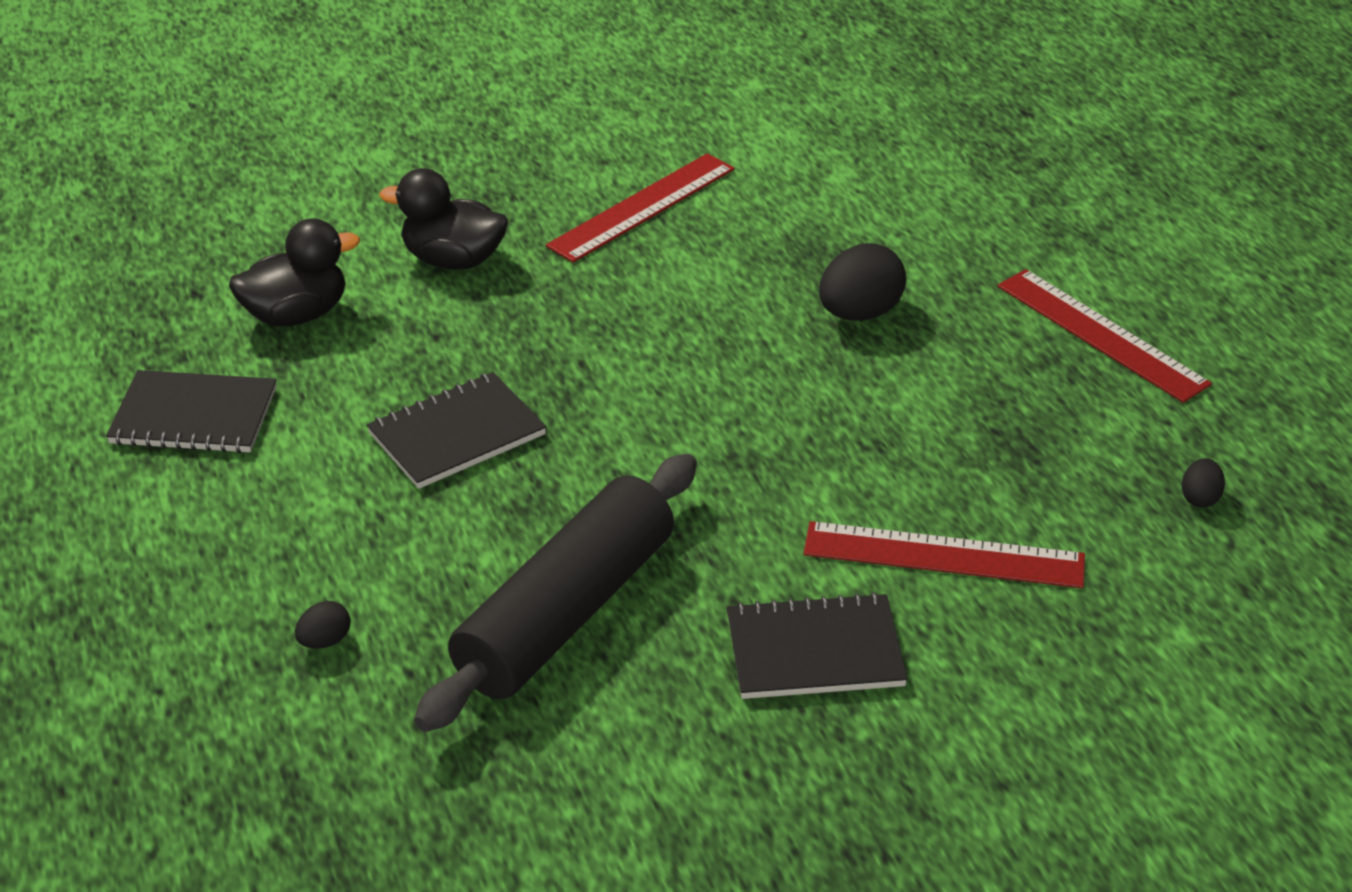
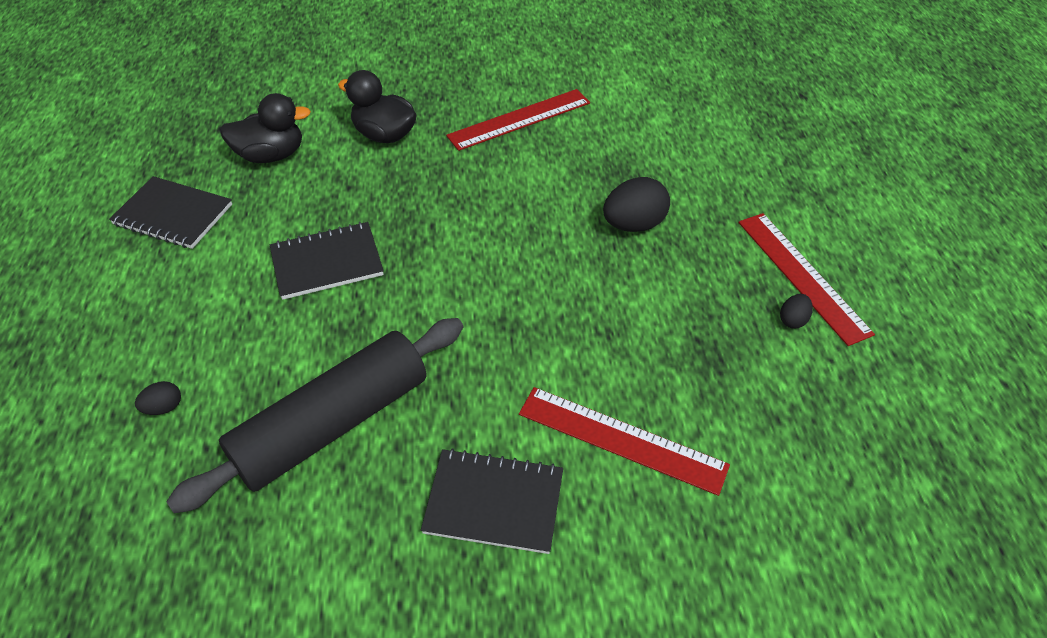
camera: 15 degrees right, 10 degrees up
black egg [1181,458,1225,508] -> black egg moved to [780,294,813,328]

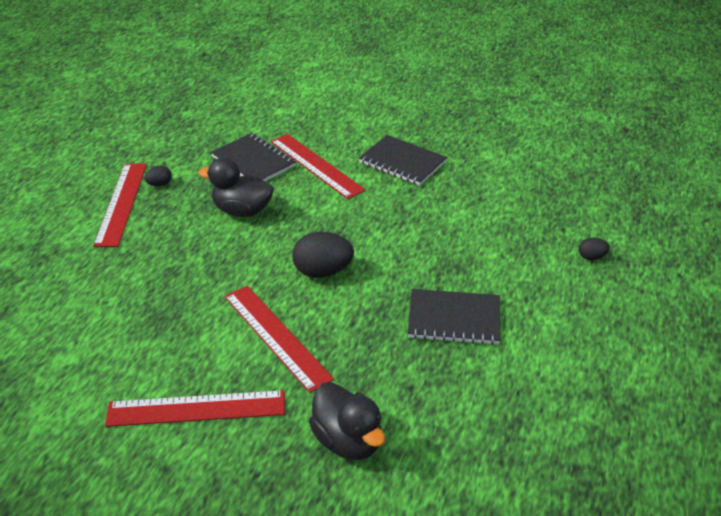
camera: 155 degrees left, 10 degrees down
black notebook [109,176,232,249] -> black notebook moved to [211,133,296,182]
black rolling pin [166,318,463,513] -> none
black duck [220,93,311,163] -> black duck moved to [198,157,274,217]
black egg [603,177,670,232] -> black egg moved to [292,232,354,278]
none -> red ruler [224,286,334,393]

